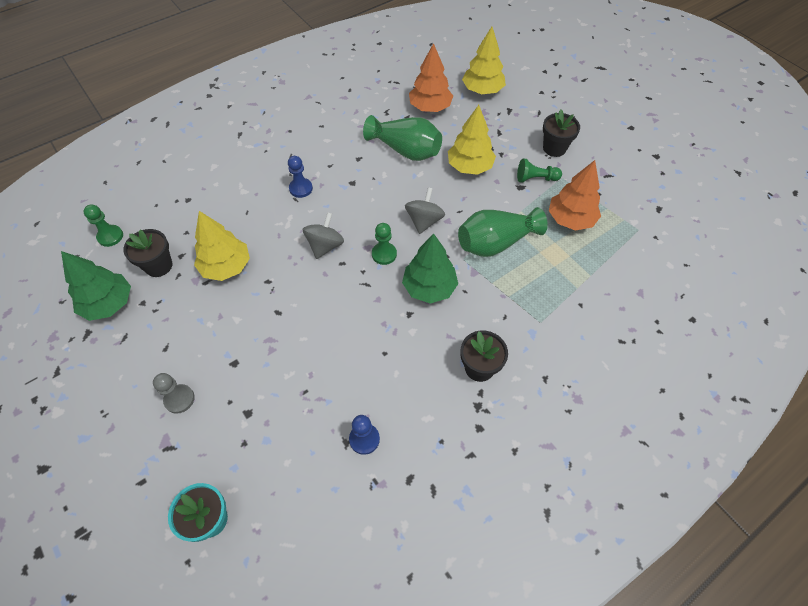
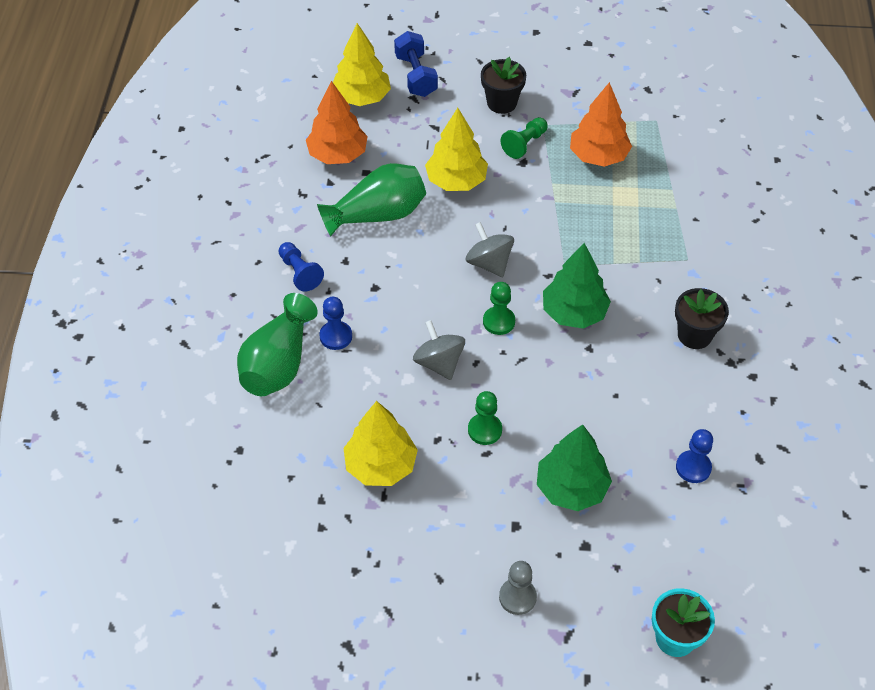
camera: 50 degrees left, 5 degrees down
green tree [61,251,131,321] -> green tree moved to [537,424,612,511]
green pawn [83,205,123,247] -> green pawn moved to [468,391,502,445]
black flower pot [123,229,173,277] -> none
green vase [458,207,548,257] -> green vase moved to [237,293,318,396]
none -> blue pawn [278,242,324,292]
none -> blue dumbbell [394,31,438,97]

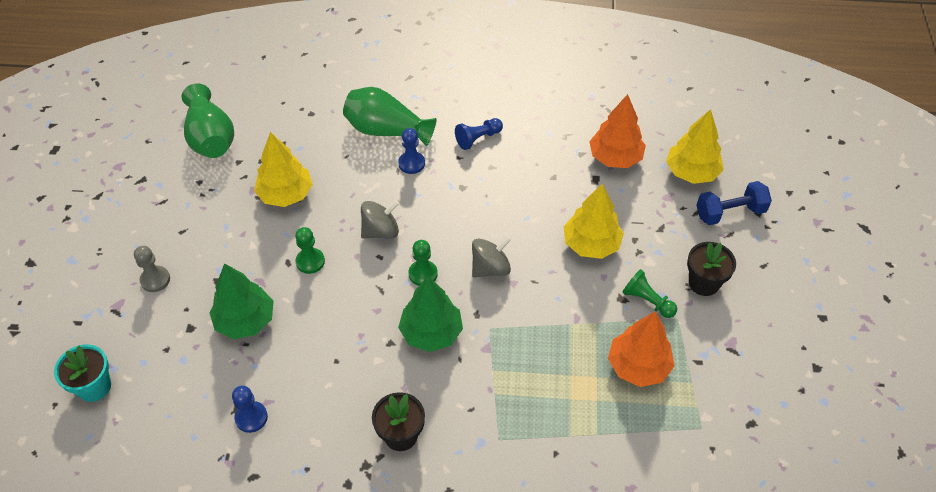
camera: 90 degrees right, 0 degrees up
green vase [317,163,426,236] -> green vase moved to [182,83,234,158]

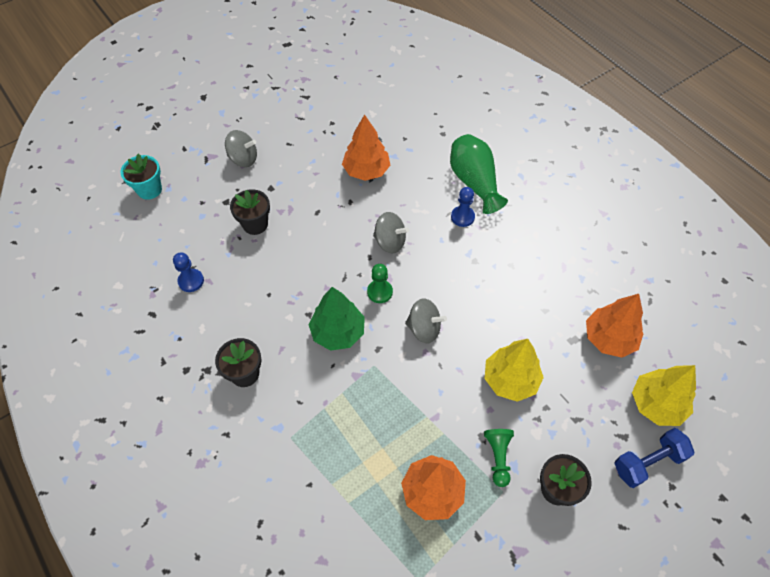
camera: 50 degrees right, 5 degrees up
grey pawn [134,246,170,292] -> grey spinning top [225,130,257,167]
green vase [182,83,234,158] -> none
green tree [209,263,274,339] -> black flower pot [230,189,270,235]
yellow tree [254,132,313,207] -> orange tree [342,114,390,181]
green pawn [295,227,325,274] -> none
blue pawn [455,118,503,150] -> none
blue dumbbell [697,181,772,225] -> blue dumbbell turned 60 degrees counterclockwise [614,428,694,488]

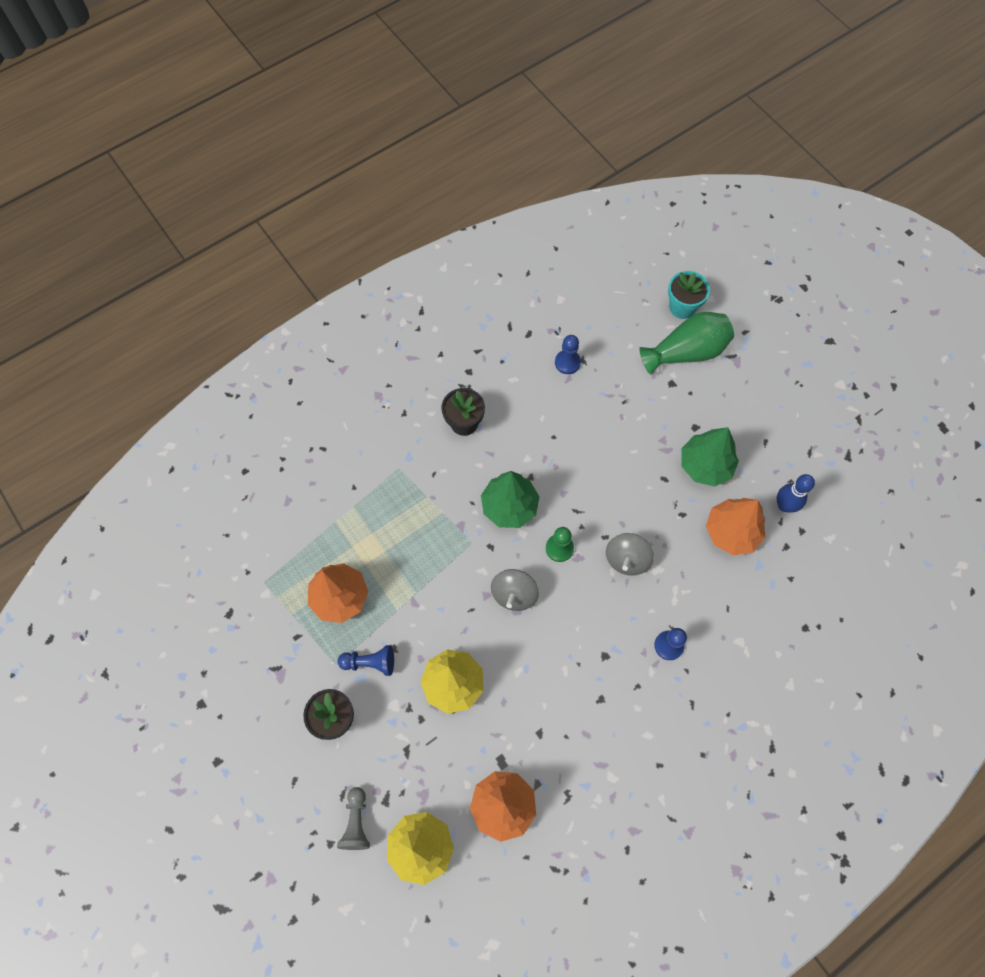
camera: 90 degrees right, 10 degrees up
grey spinning top [225,130,257,167] -> none
black flower pot [230,189,270,235] -> none
green vase [450,134,508,214] -> green vase moved to [639,312,734,375]
green pawn [484,429,514,487] -> blue pawn [338,645,394,676]
blue dumbbell [614,428,694,488] -> grey pawn [337,787,370,850]
none -> green tree [682,427,739,487]
none -> blue bowling pin [777,474,815,513]

